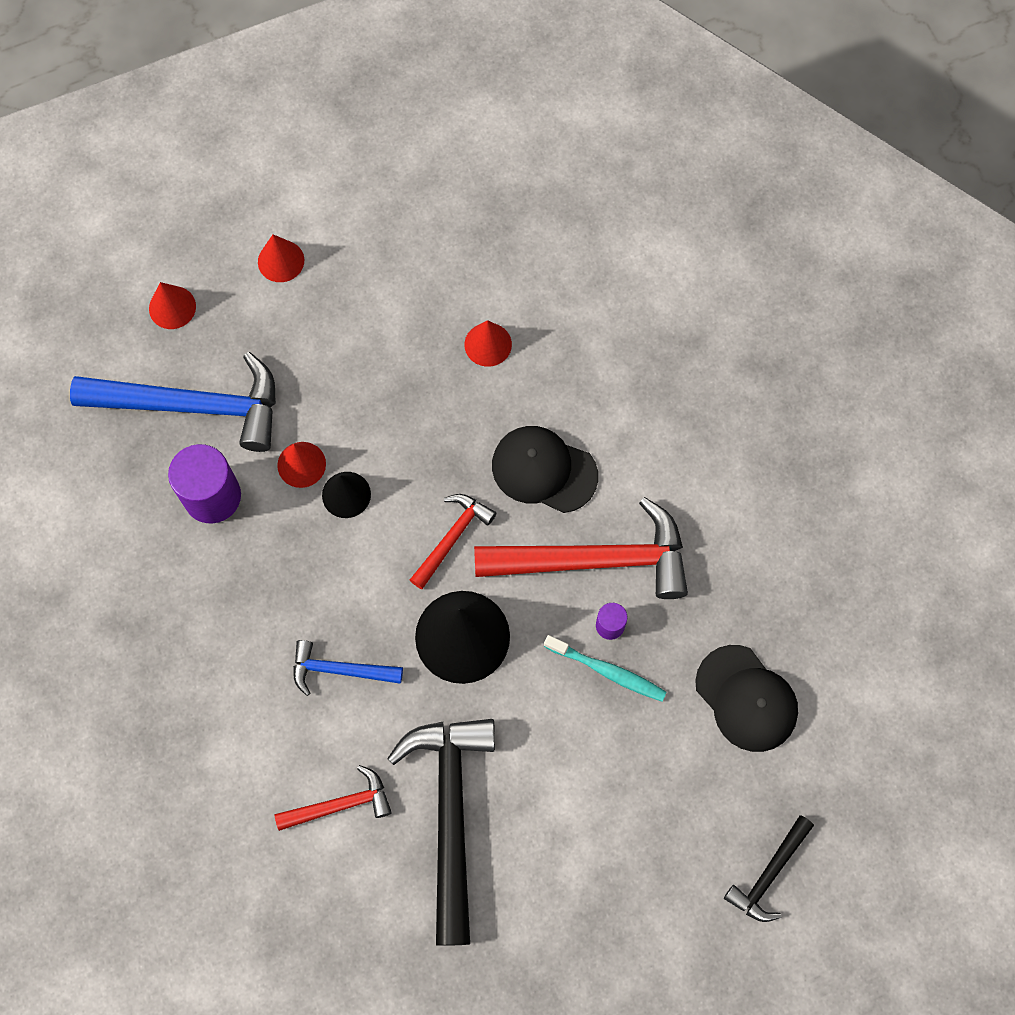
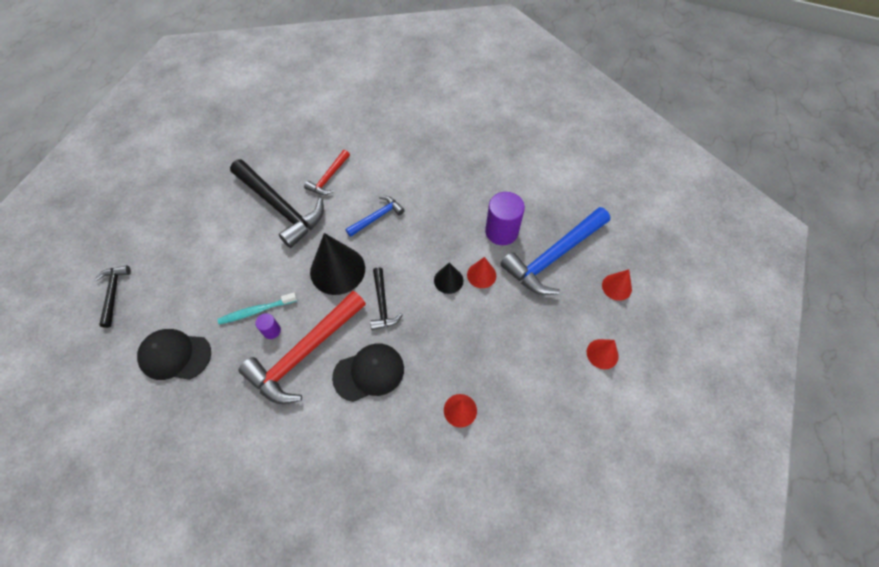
camera: 135 degrees right, 10 degrees down
red hammer [410,494,496,589] -> black hammer [370,267,403,330]

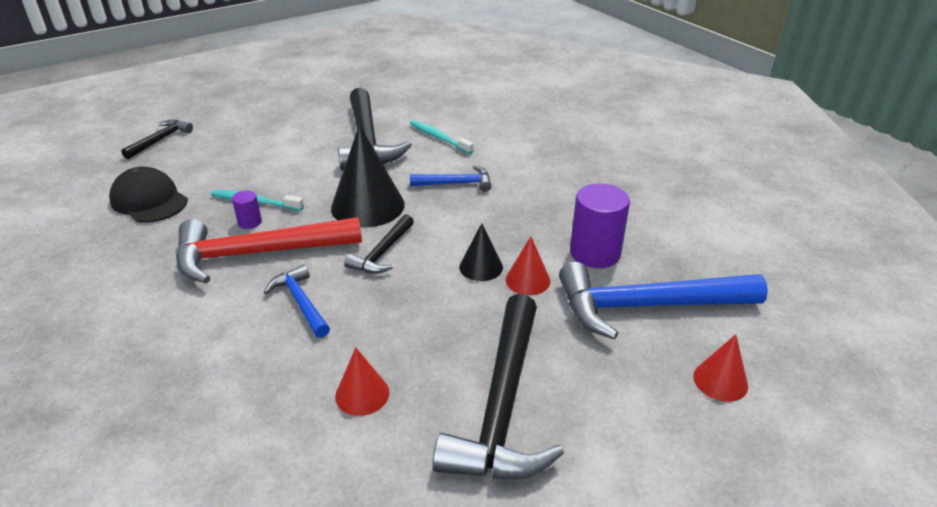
camera: 35 degrees right, 25 degrees down
red hammer [304,150,350,195] -> turquoise toothbrush [410,120,474,154]
black cap [332,343,404,402] -> blue hammer [264,264,330,338]
red cone [587,339,619,369] -> none
none -> black hammer [432,294,564,479]

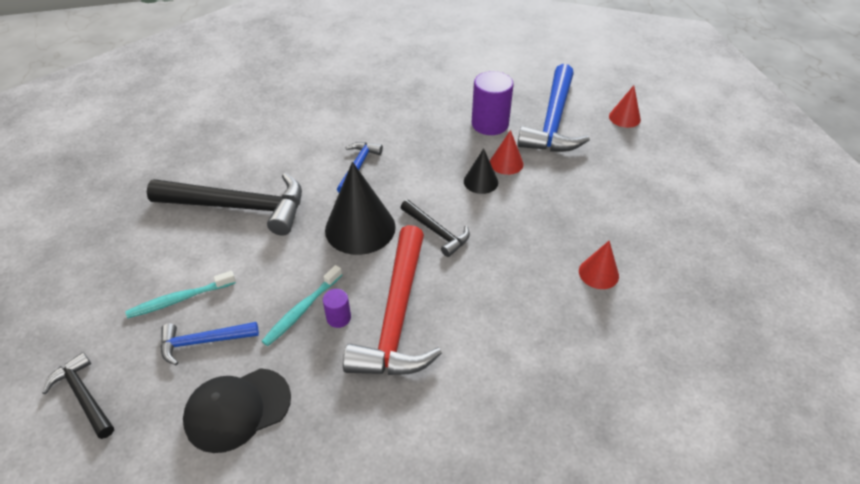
camera: 70 degrees left, 10 degrees up
blue hammer [264,264,330,338] -> blue hammer moved to [161,322,259,365]
turquoise toothbrush [410,120,474,154] -> turquoise toothbrush moved to [126,271,236,318]
black hammer [432,294,564,479] -> none

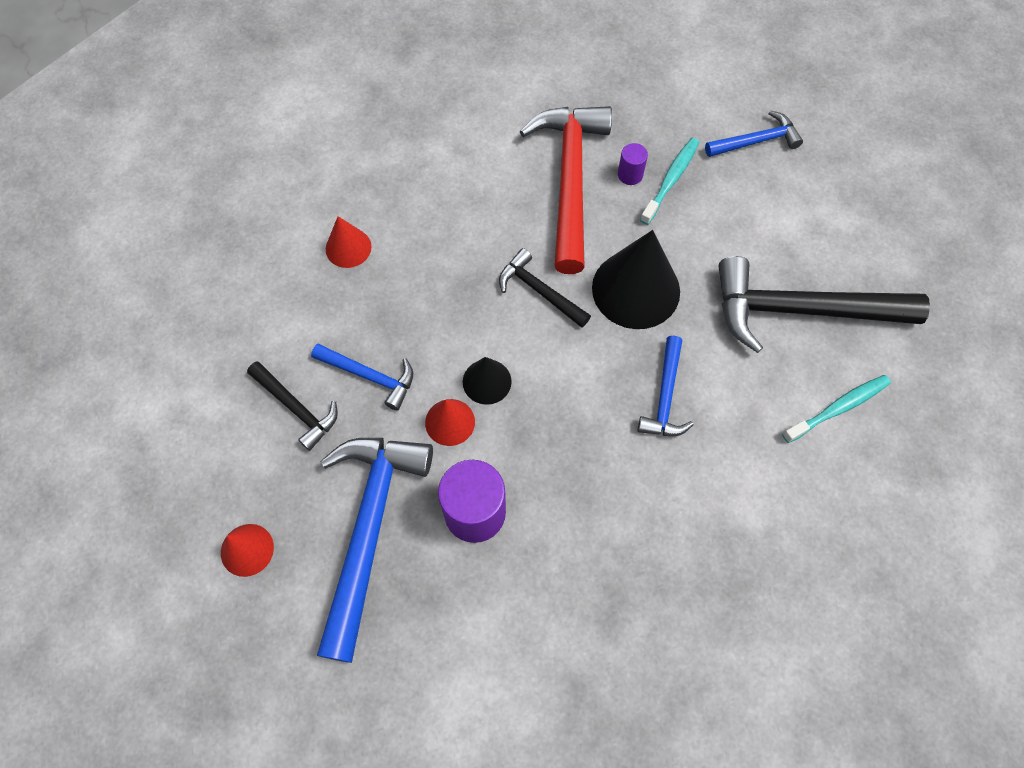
camera: 175 degrees right, 20 degrees up
black hammer [42,352,114,439] -> black hammer moved to [247,361,338,451]
turquoise toothbrush [126,271,236,318] -> turquoise toothbrush moved to [782,375,891,443]
black cap [183,368,291,453] -> none
none -> blue hammer [311,343,413,411]

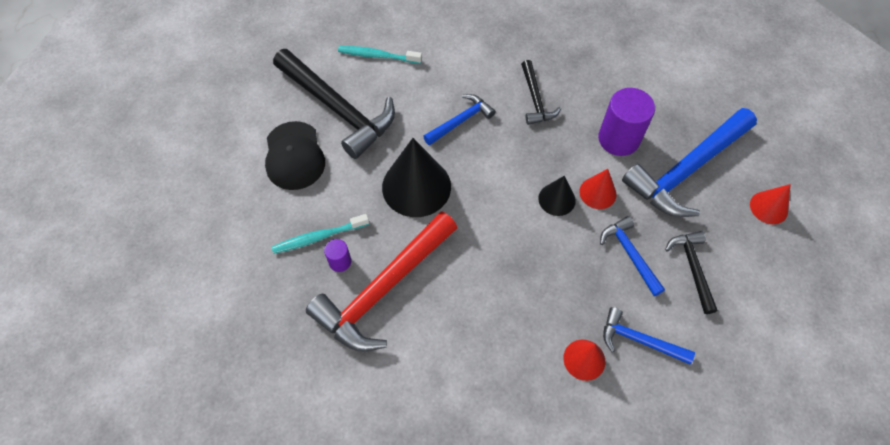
camera: 140 degrees left, 5 degrees down
black hammer [499,248,591,328] -> black hammer moved to [521,60,561,125]
blue hammer [705,111,803,157] -> blue hammer moved to [603,307,695,365]
none -> black cap [265,121,325,190]

